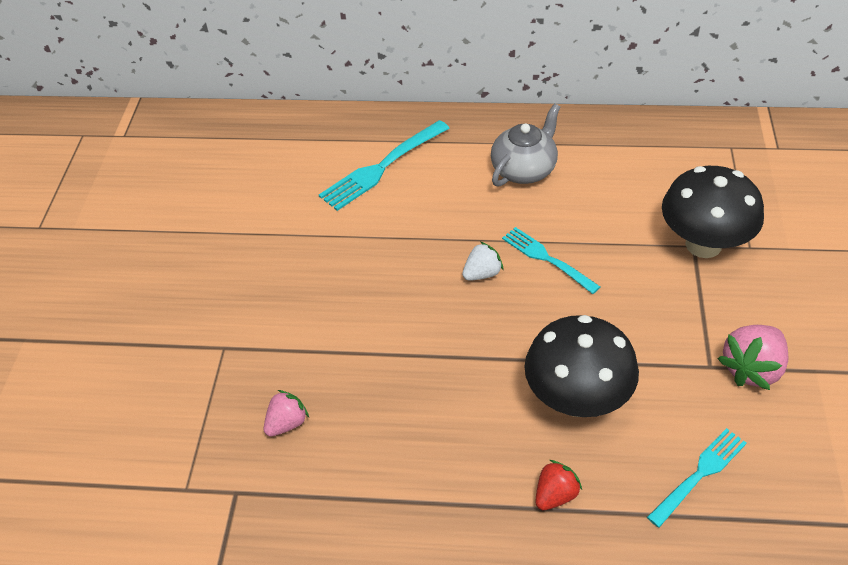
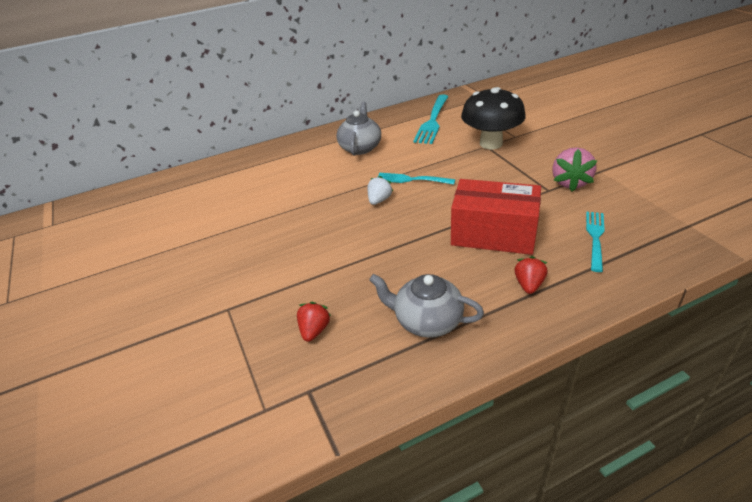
camera: 30 degrees left, 10 degrees down
pink strawberry [264,390,309,437] -> red strawberry [297,302,331,342]
turquoise fork [319,120,450,211] -> turquoise fork moved to [414,95,449,144]
black mushroom [524,315,639,417] -> red box [451,179,541,255]
none -> grey teapot [369,274,484,338]

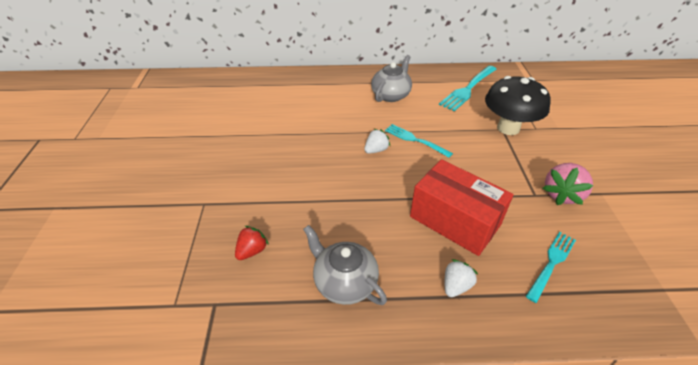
camera: 20 degrees right, 5 degrees up
red strawberry [515,256,547,294] -> white strawberry [445,259,478,297]

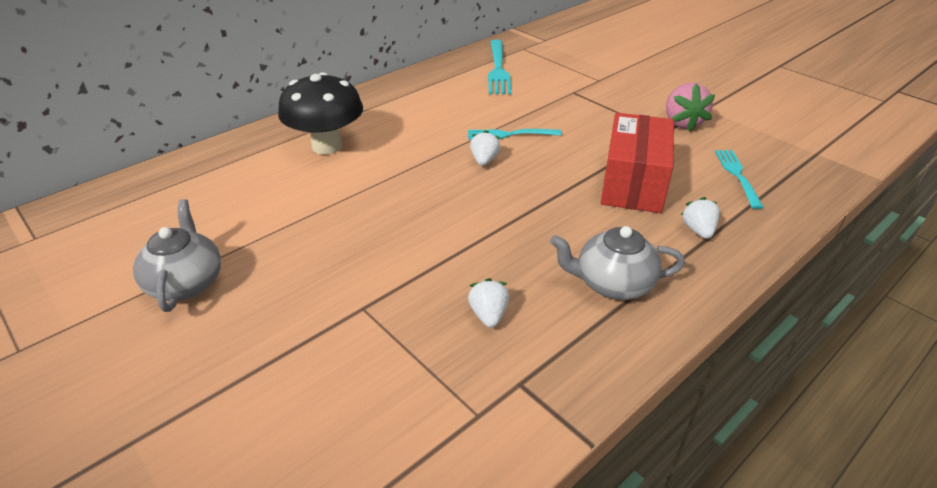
camera: 40 degrees left, 5 degrees down
red strawberry [235,226,269,260] -> white strawberry [468,278,509,328]
grey teapot [371,55,412,102] -> grey teapot moved to [133,199,221,312]
red box [410,159,514,256] -> red box turned 75 degrees counterclockwise [601,113,674,213]
black mushroom [485,76,551,135] -> black mushroom moved to [278,72,363,155]

